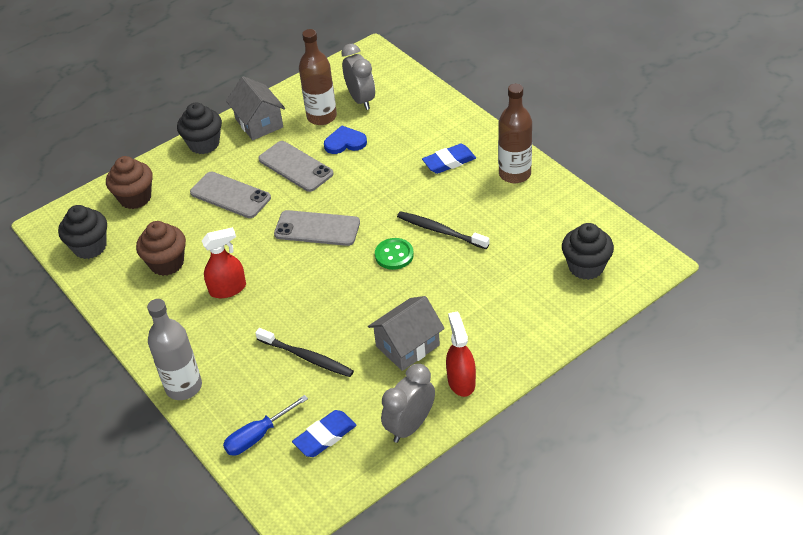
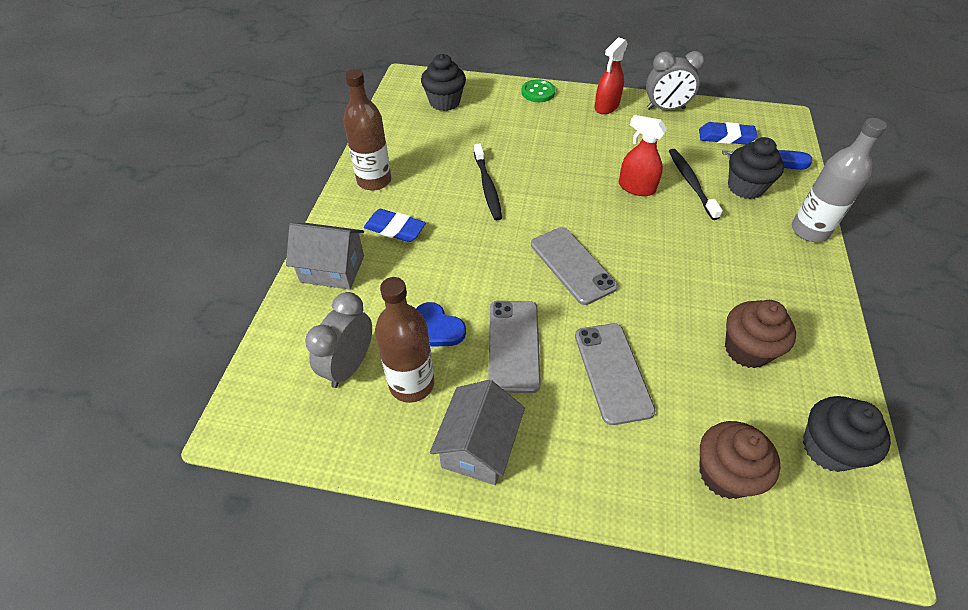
camera: 135 degrees left, 5 degrees up
black cupcake [177,102,222,154] -> black cupcake moved to [728,137,784,199]
red spray bottle [202,227,246,298] -> red spray bottle moved to [619,115,667,196]
grey house [368,296,445,371] -> grey house moved to [286,223,364,289]
green button [375,238,414,270] -> green button moved to [521,79,555,102]

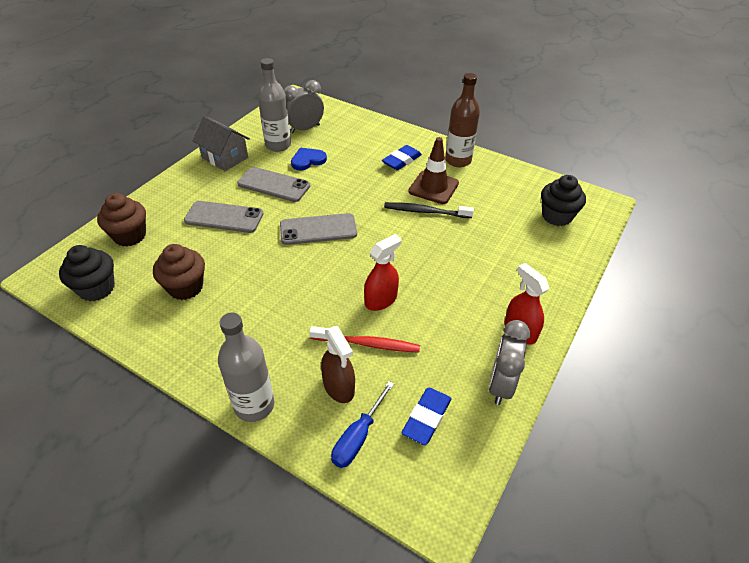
camera: 110 degrees right, 5 degrees down
grey house [286,223,364,289] -> none
grey clock [305,292,372,388] -> grey clock turned 75 degrees counterclockwise [283,80,324,133]
brown bottle [375,277,434,403] -> grey bottle [258,58,291,152]
green button [521,79,555,102] -> none
black toothbrush [669,149,723,220] -> red toothbrush [309,326,420,353]
black cupcake [728,137,784,199] -> brown spray bottle [321,326,355,403]
none -> brown traffic cone [408,137,459,204]

